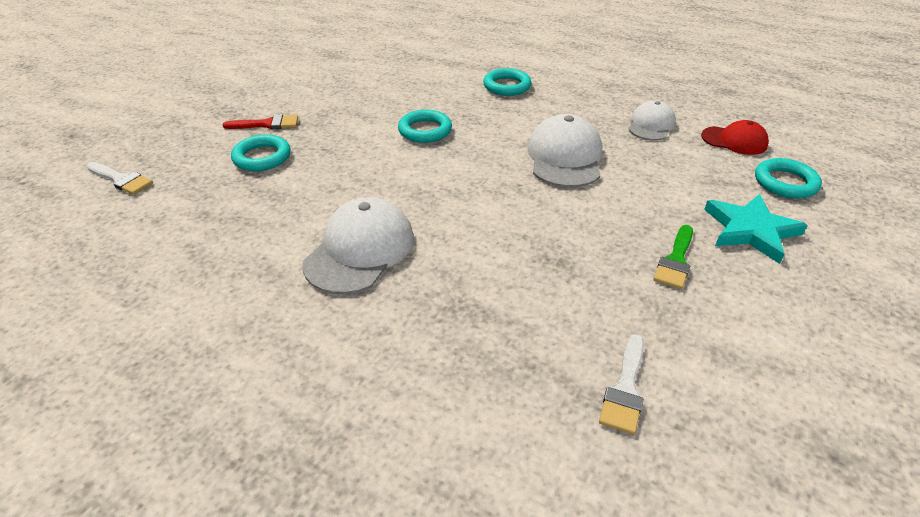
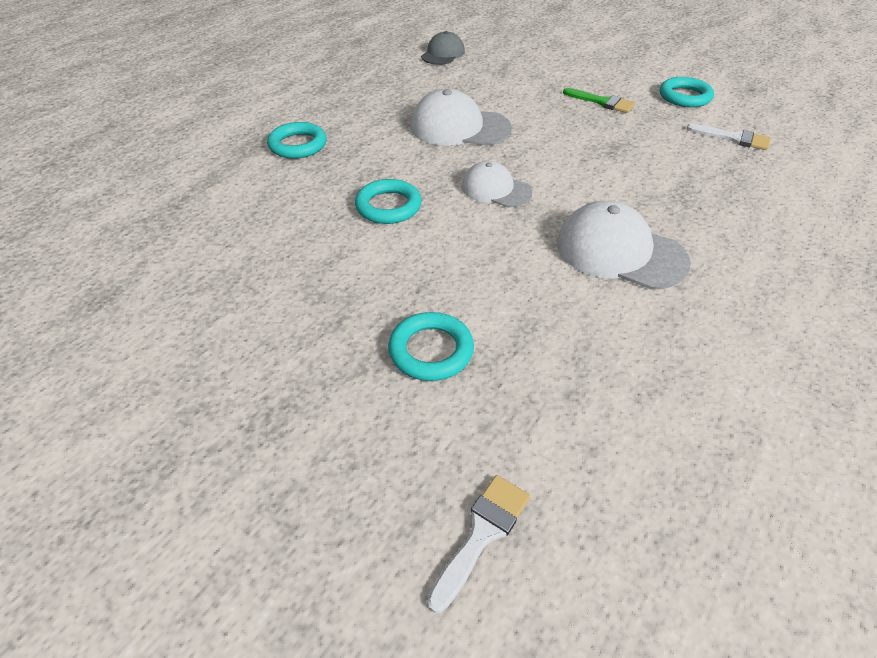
camera: 85 degrees left, 5 degrees up
red brush [223,114,298,129] -> none
white cap [628,100,676,140] -> white cap moved to [461,161,532,207]
red cap [701,120,769,155] -> grey cap [421,31,465,65]
turquoise star [704,194,808,264] -> none
turquoise ring [755,158,822,199] -> turquoise ring moved to [660,77,714,107]

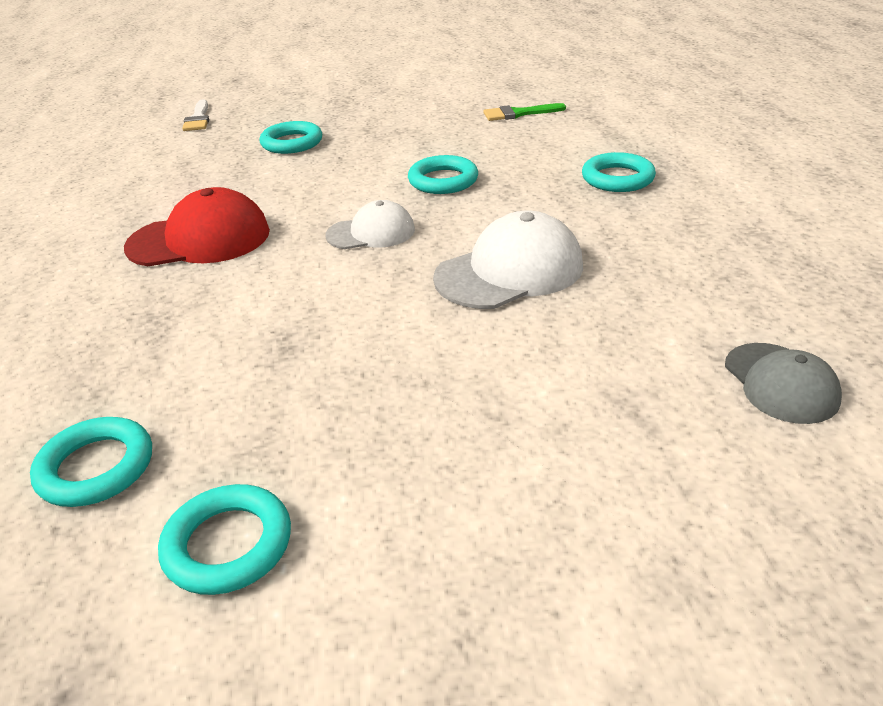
camera: 140 degrees right, 10 degrees down
white cap [557,201,691,290] -> red cap [124,187,270,266]
green brush [563,88,635,113] -> green brush moved to [483,103,566,121]
white brush [686,123,771,150] -> turquoise ring [30,417,152,507]

